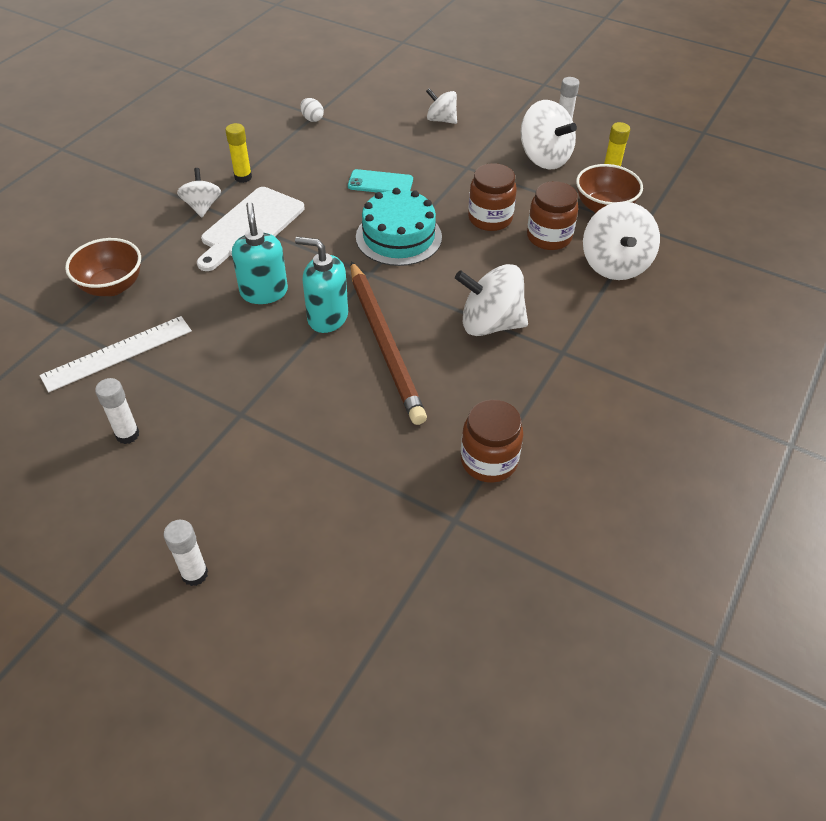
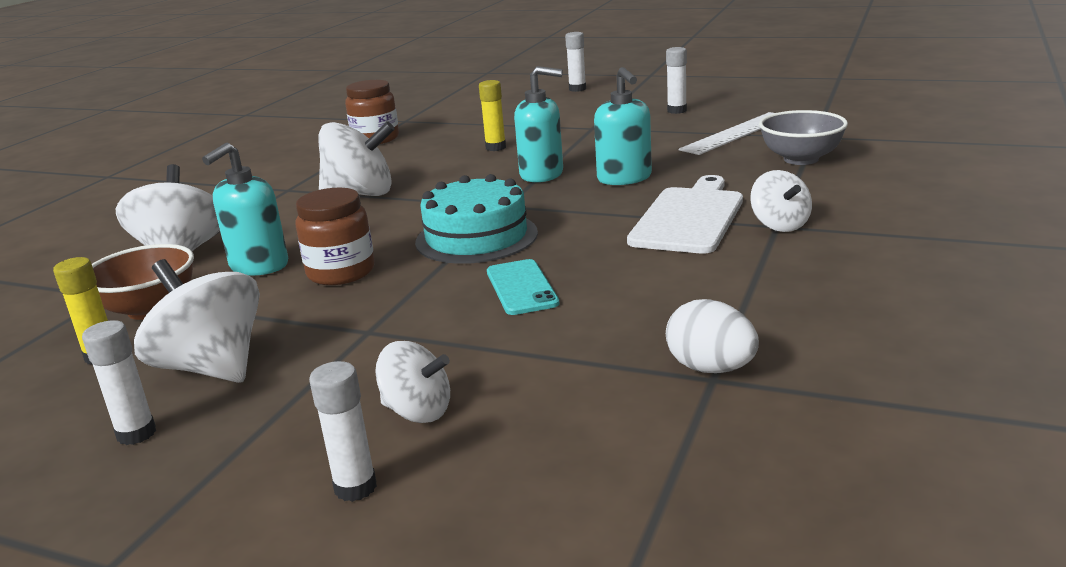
camera: 175 degrees right, 25 degrees down
brown bowl [65,238,141,296] -> grey bowl [759,110,848,165]
yellow glue stick [226,123,252,183] -> yellow glue stick moved to [479,80,506,151]
white egg [300,98,324,122] -> white egg [666,299,759,373], size x1.53
turquoise phone [348,169,413,193] -> turquoise phone turned 75 degrees clockwise [487,259,560,315]
brown pencil [351,261,427,425] -> none
brown jar [527,181,578,250] -> turquoise soap dispenser [202,142,288,276]
none -> white glue stick [309,361,377,502]

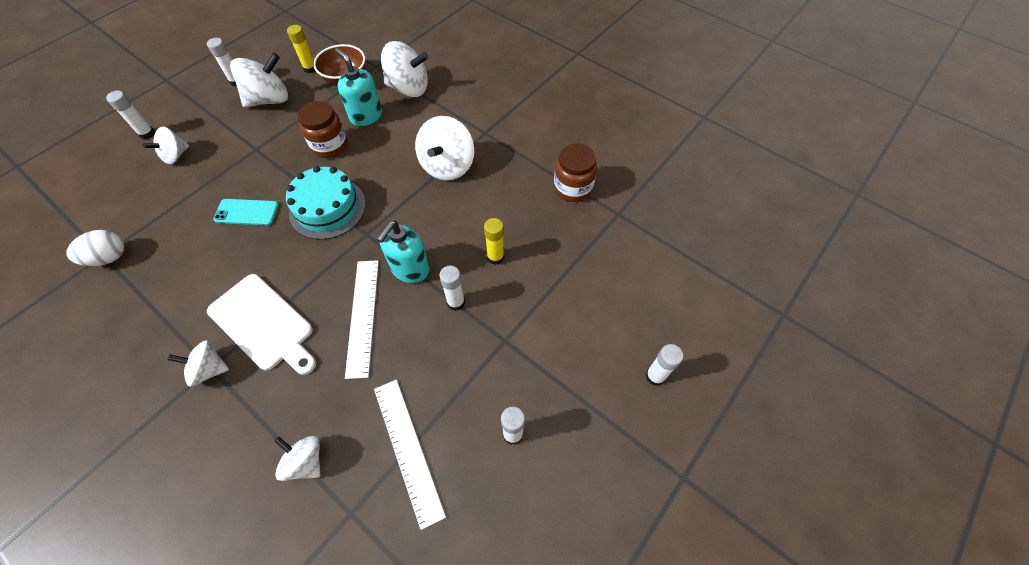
camera: 105 degrees right, 35 degrees up
turquoise soap dispenser [594,67,652,185] -> white ruler [345,260,379,379]
grey bowl [759,110,848,165] -> white spinning top [274,436,320,481]
none -> white glue stick [439,265,465,311]

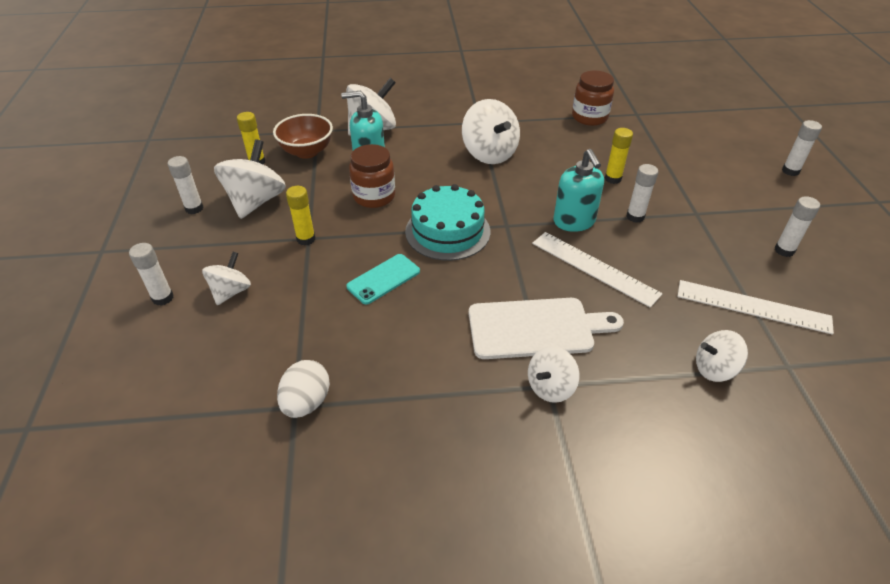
camera: 45 degrees left, 15 degrees down
white spinning top [143,127,189,164] -> white spinning top turned 150 degrees counterclockwise [202,252,251,305]
none -> yellow glue stick [286,186,316,246]

